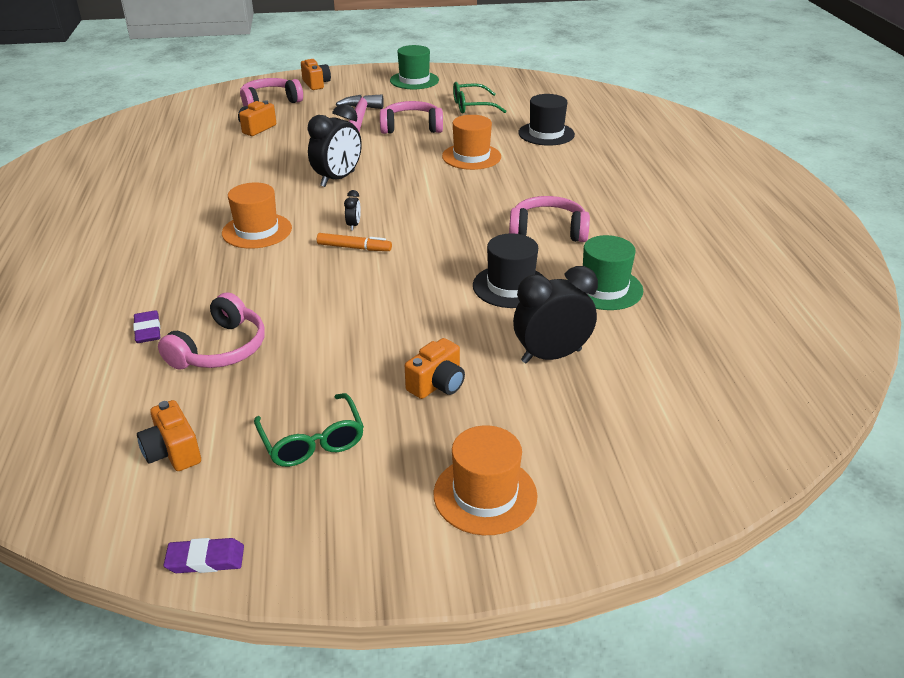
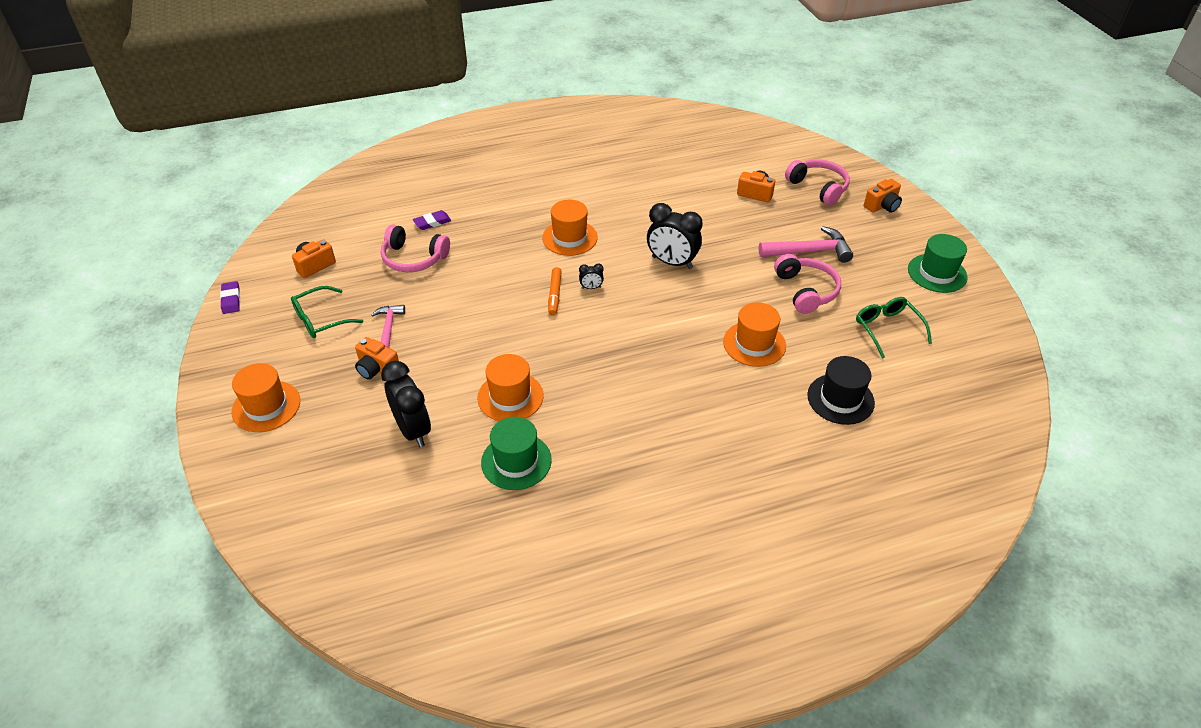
camera: 80 degrees right, 10 degrees up
black hat [473,233,543,308] -> orange hat [477,354,544,421]
pink headphones [509,196,590,242] -> none
none -> pink hammer [371,305,405,348]

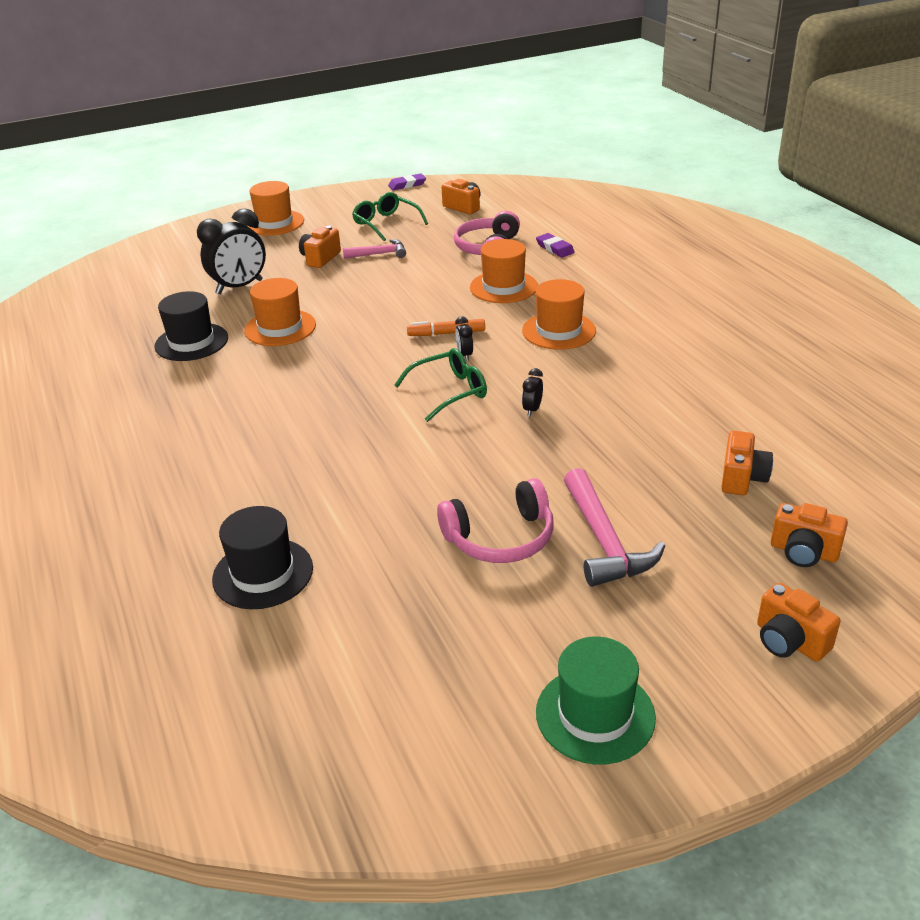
camera: 85 degrees right, 10 degrees down
green hat [481,417,552,490] -> black hat [155,291,228,361]
black clock [647,203,703,269] -> black clock [522,368,543,417], size x0.44
orange hat [723,302,786,367] -> orange hat moved to [470,239,538,303]
pink headphones [785,159,850,206] -> orange camera [771,503,848,567]
green glasses [856,297,932,359] -> green glasses moved to [394,348,487,422]

